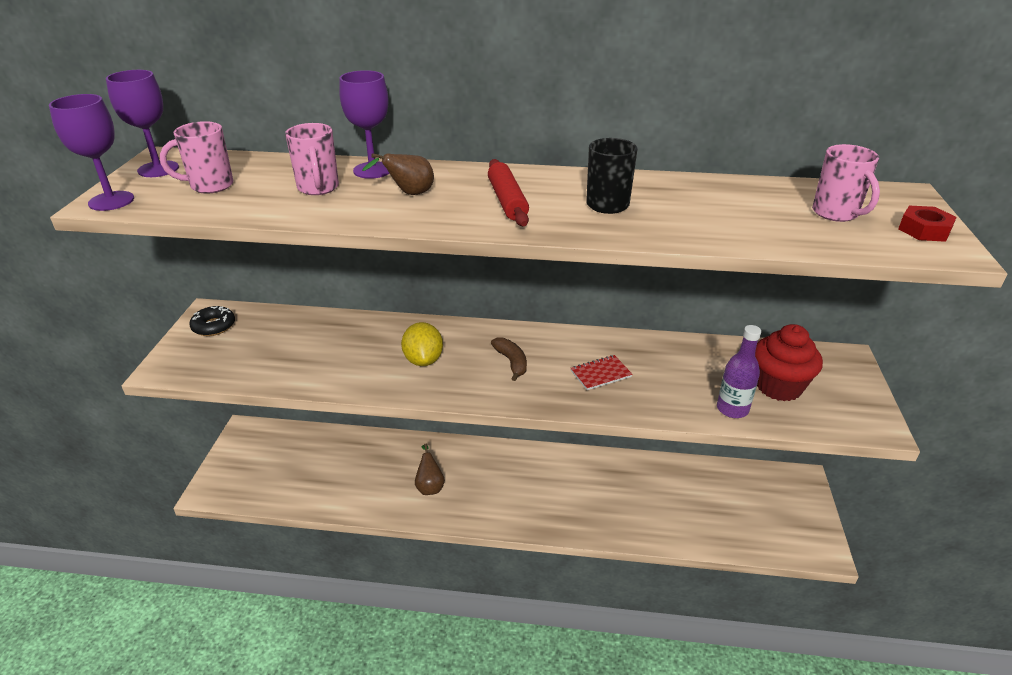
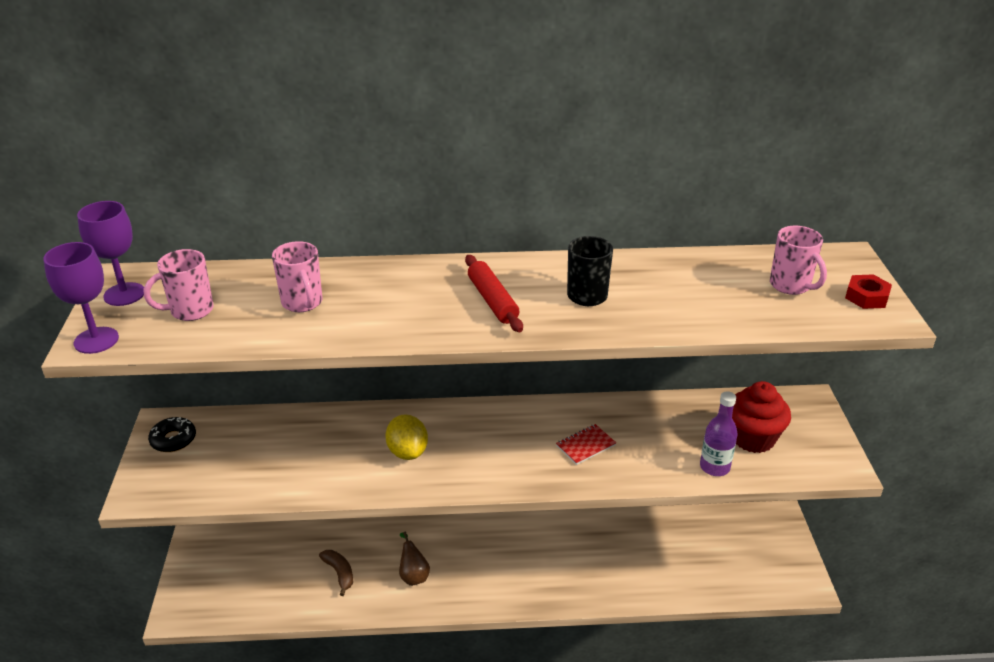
camera: 10 degrees left, 0 degrees up
purple goblet [339,70,390,179] -> none
brown pear [362,153,434,195] -> none
brown banana [491,337,527,381] -> brown banana moved to [319,550,353,596]

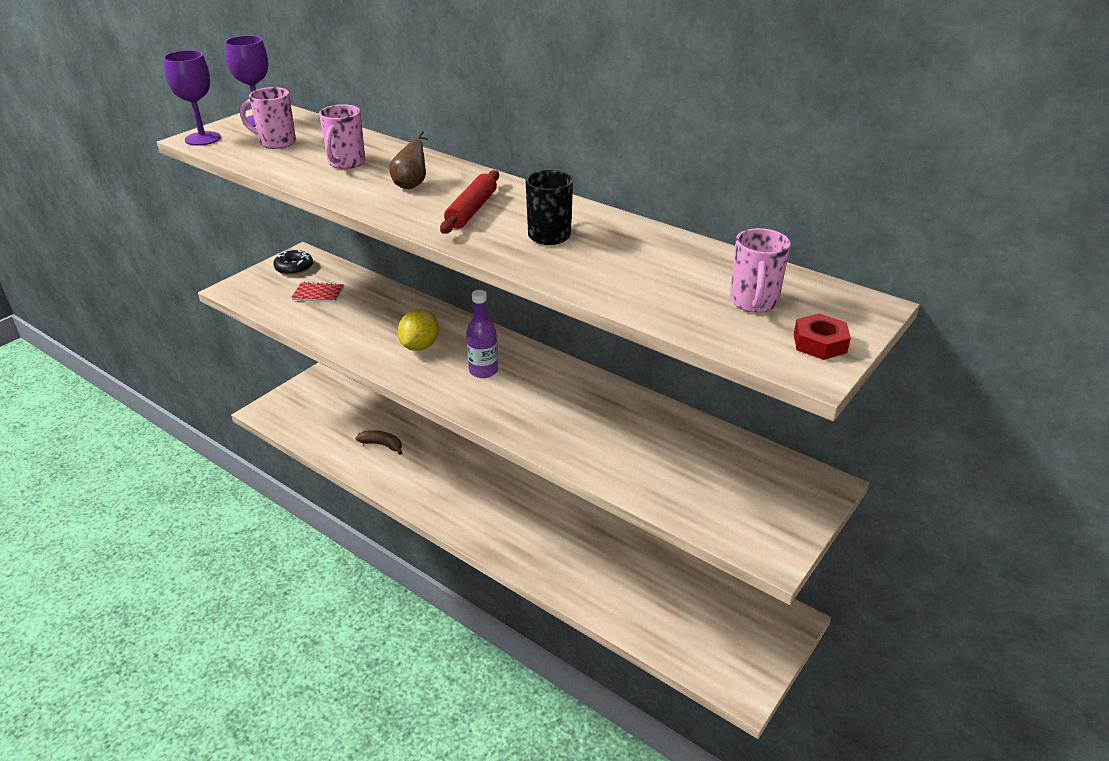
camera: 40 degrees right, 0 degrees up
brown banana [319,550,353,596] -> brown banana turned 75 degrees counterclockwise [355,430,403,455]
brown pear [399,532,430,586] -> brown pear moved to [389,130,428,189]
red notebook [556,424,616,465] -> red notebook moved to [291,282,344,302]
purple bottle [700,391,738,476] -> purple bottle moved to [466,290,498,378]
red cupcake [732,381,791,453] -> none

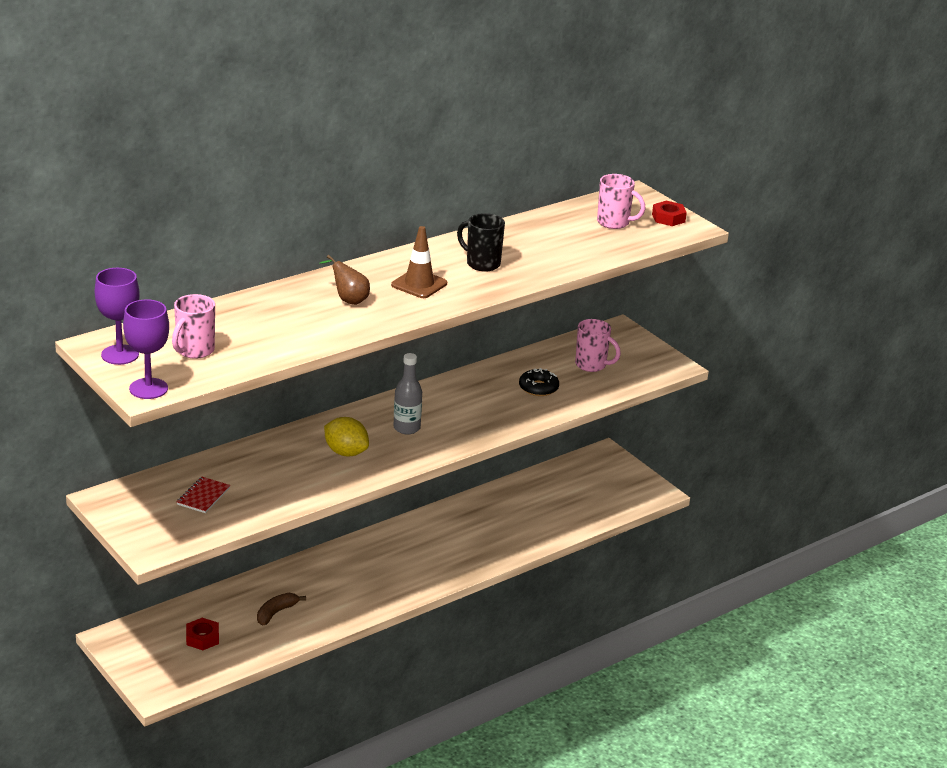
camera: 75 degrees left, 5 degrees down
black donut [273,250,313,275] -> black donut moved to [519,368,559,396]
pink mug [319,104,365,169] -> pink mug moved to [575,319,621,372]
red rolling pin [440,170,499,234] -> brown traffic cone [391,226,447,298]
purple bottle [466,290,498,378] -> grey bottle [394,353,422,435]
none -> red nut [186,618,219,650]

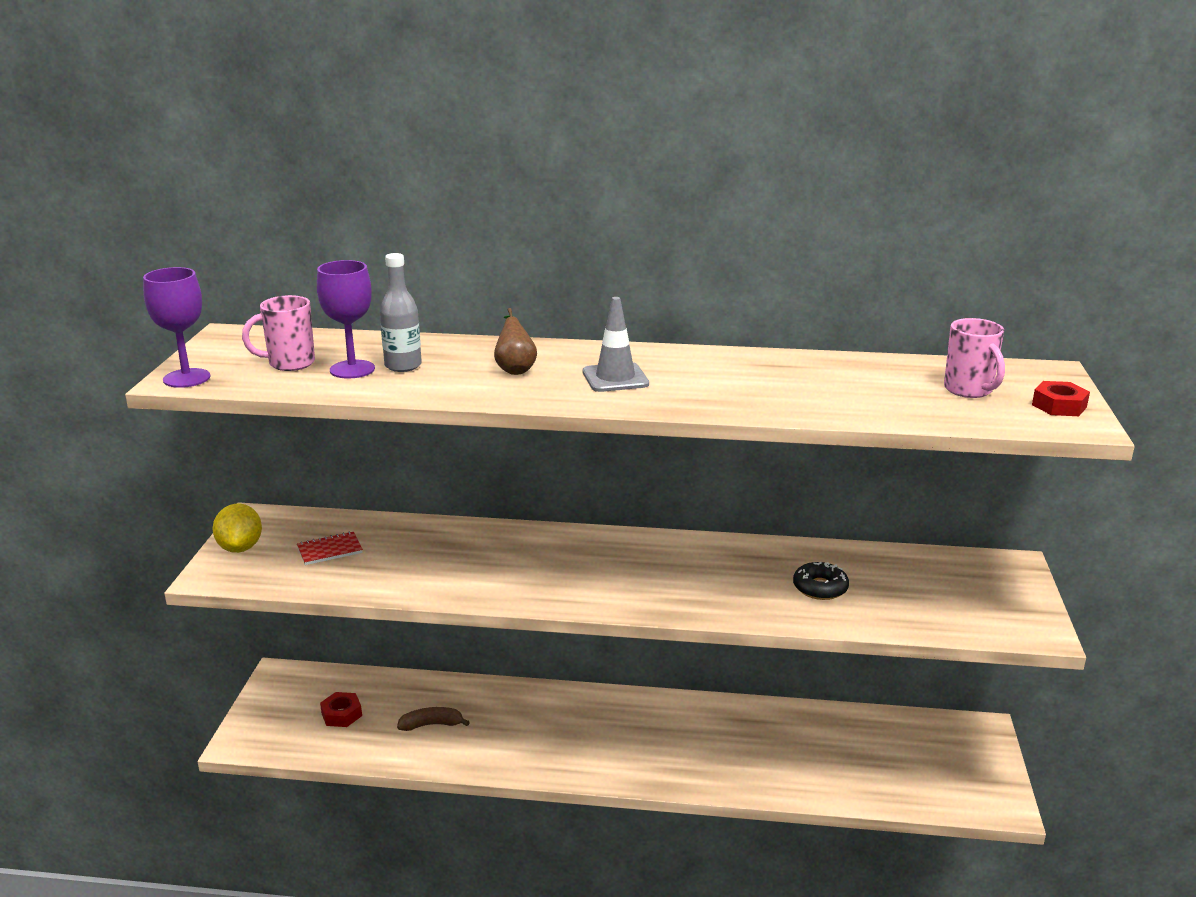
camera: 45 degrees right, 5 degrees down
purple goblet [95,268,140,365] -> purple goblet moved to [317,260,375,379]
yellow lemon [324,417,369,456] -> yellow lemon moved to [213,503,262,553]
brown traffic cone [391,226,447,298] -> grey traffic cone [583,297,649,392]
grey bottle [394,353,422,435] -> grey bottle moved to [380,253,422,372]
black mug [457,213,505,272] -> none
pink mug [575,319,621,372] -> none

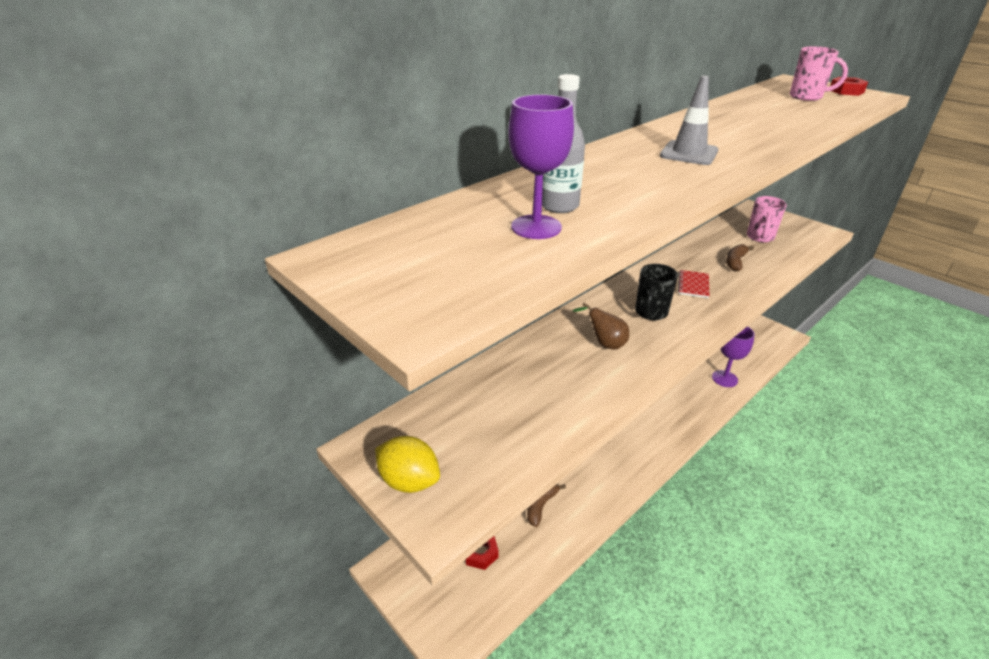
camera: 50 degrees left, 10 degrees up
purple goblet [143,267,210,388] -> purple goblet moved to [712,326,755,387]
pink mug [242,295,315,371] -> pink mug moved to [747,196,787,243]
red notebook [297,532,363,565] -> red notebook moved to [678,270,709,298]
brown pear [494,308,537,375] -> brown pear moved to [572,303,629,349]
black donut [793,562,849,600] -> brown banana [726,244,754,272]
none -> black mug [635,264,678,320]

